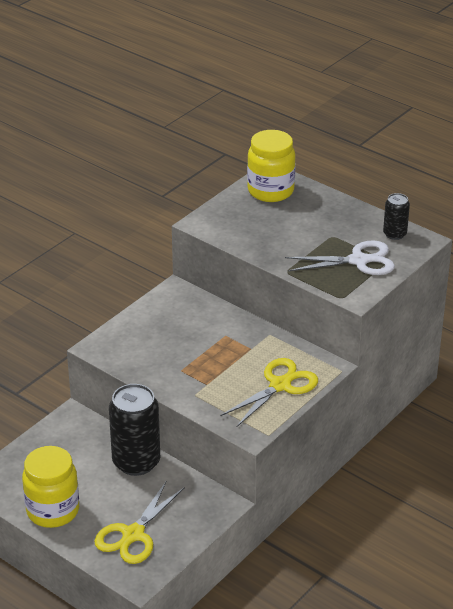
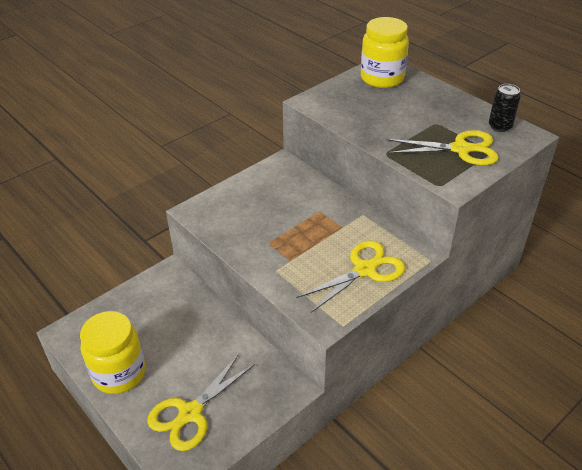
camera: 10 degrees right, 5 degrees up
black can [109,384,160,476] -> none
white scissors [285,241,395,275] -> yellow scissors [386,130,499,165]

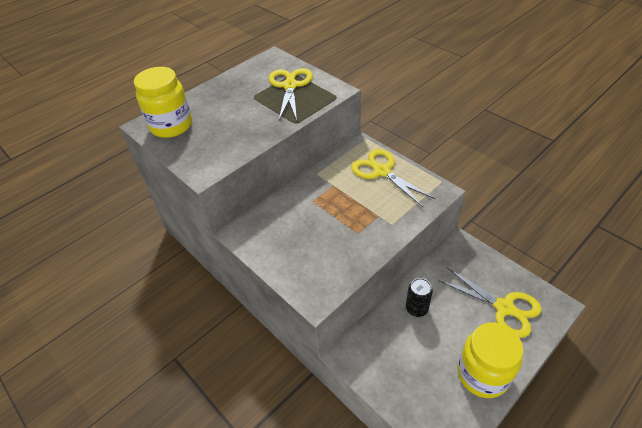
camera: 90 degrees left, 5 degrees up
black can [489,84,521,132] -> black can moved to [406,278,433,317]

